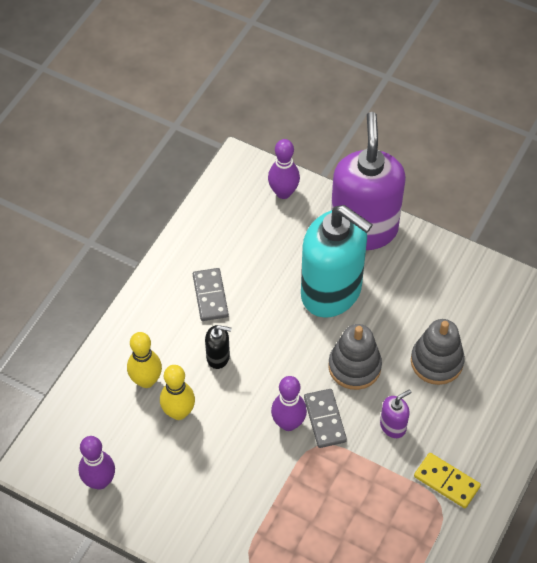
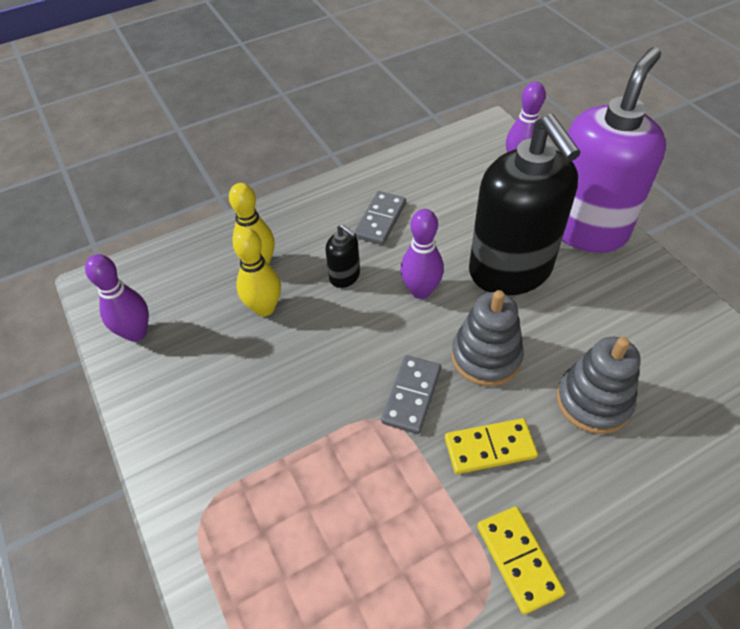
camera: 35 degrees right, 5 degrees down
purple bowling pin [271,376,307,431] -> purple bowling pin moved to [401,209,444,299]
turquoise soap dispenser [301,205,373,318] -> black soap dispenser [469,114,581,296]
purple soap dispenser [380,389,412,438] -> yellow domino [445,418,538,474]

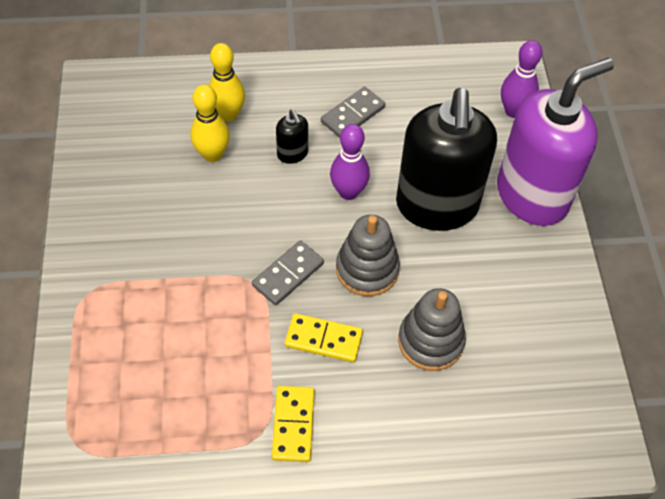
camera: 20 degrees right, 5 degrees up
purple bowling pin [85,254,149,342] -> none

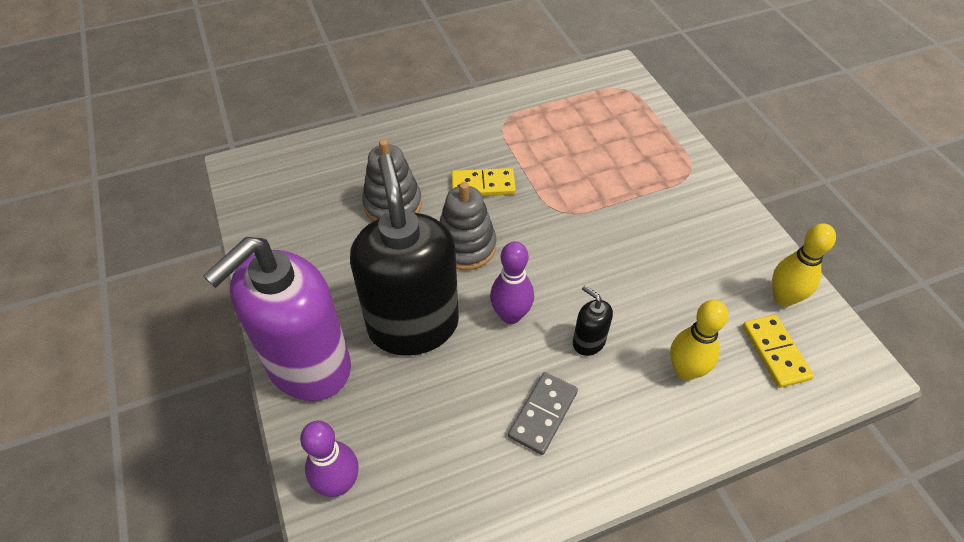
camera: 165 degrees right, 5 degrees down
yellow bowling pin [190,85,230,162] -> yellow bowling pin moved to [772,223,836,307]
grey domino [252,240,324,305] -> none
yellow domino [272,386,314,462] -> yellow domino moved to [743,315,814,388]

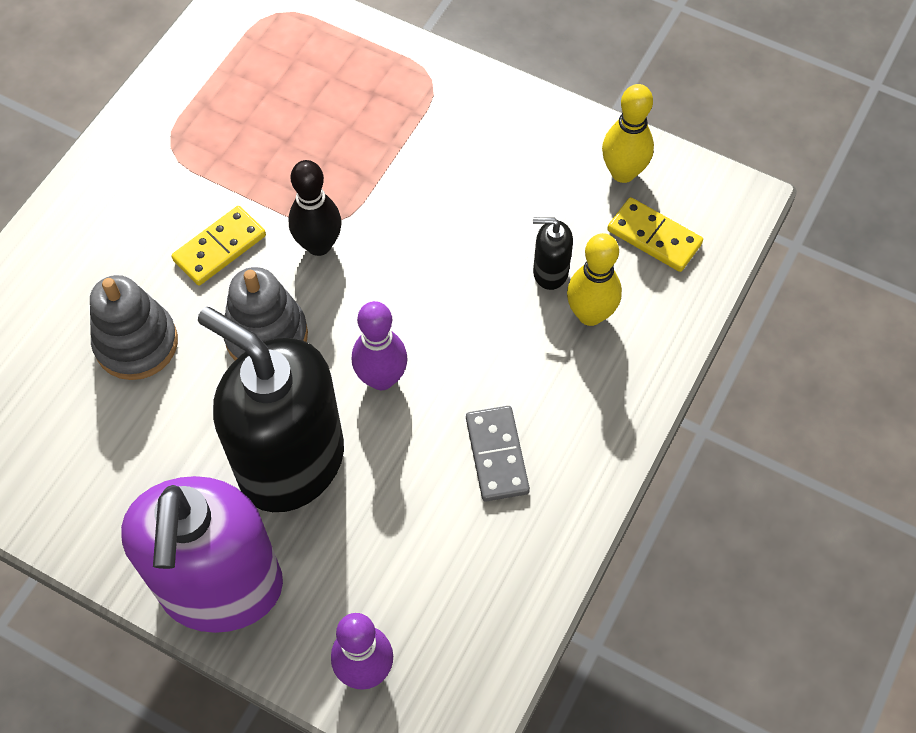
camera: 40 degrees left, 10 degrees up
black soap dispenser [573,286,613,356] -> black soap dispenser moved to [533,217,573,290]
none -> black bowling pin [288,160,342,256]

